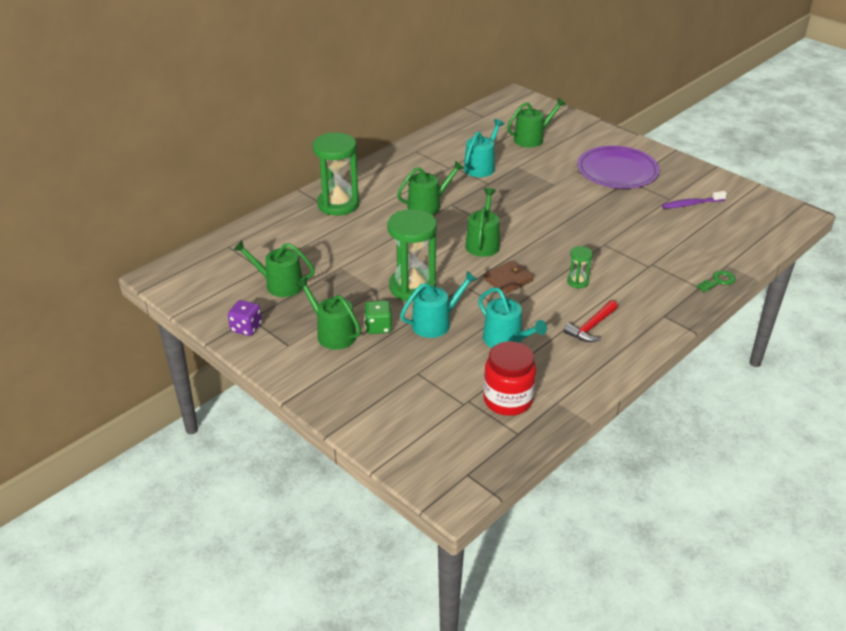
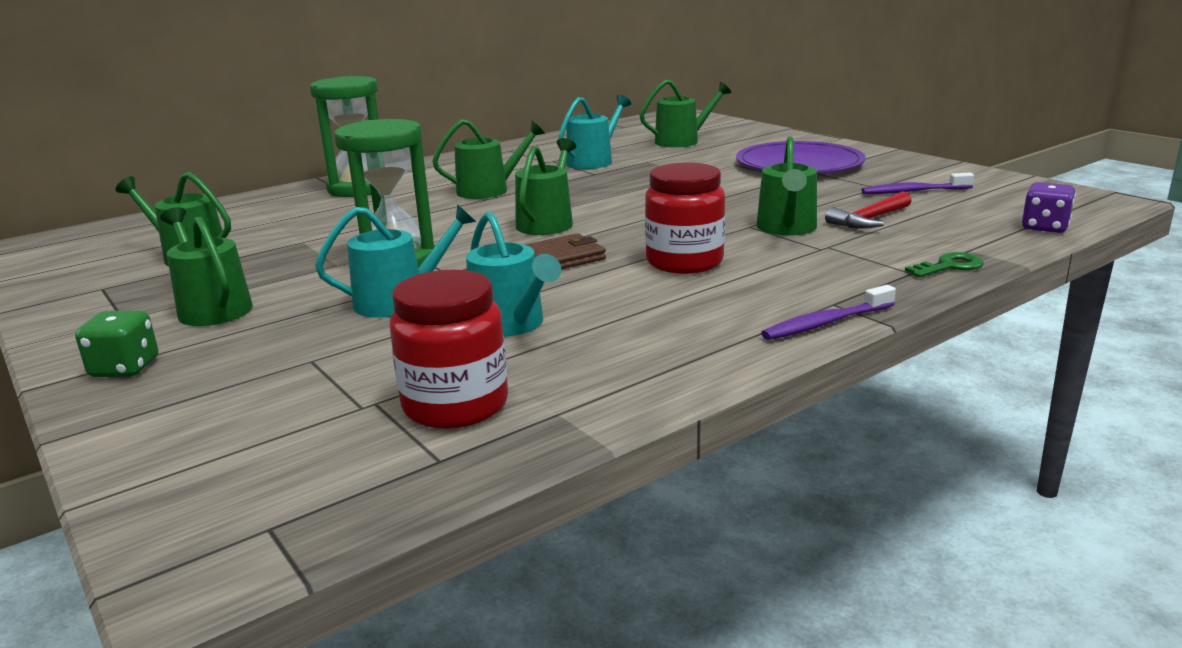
camera: 10 degrees right, 15 degrees down
purple dice [228,300,262,336] -> purple dice moved to [1022,182,1076,233]
green dice [364,300,392,334] -> green dice moved to [75,310,158,377]
red hammer [563,300,618,342] -> red hammer moved to [825,191,912,229]
green hourglass [567,246,593,288] -> red jar [645,162,725,274]
none -> green watering can [756,136,817,236]
none -> purple toothbrush [761,285,896,340]

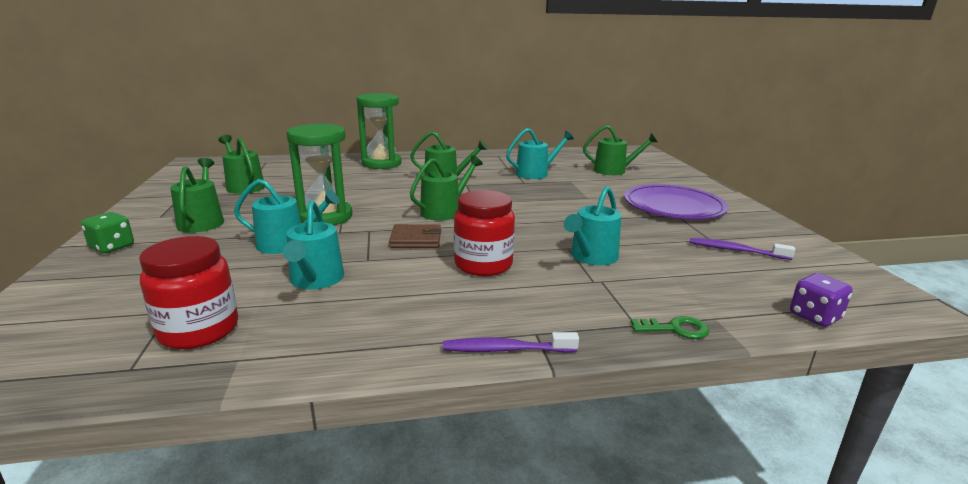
camera: 25 degrees right, 0 degrees up
green watering can [756,136,817,236] -> turquoise watering can [564,186,621,265]
red hammer [825,191,912,229] -> none

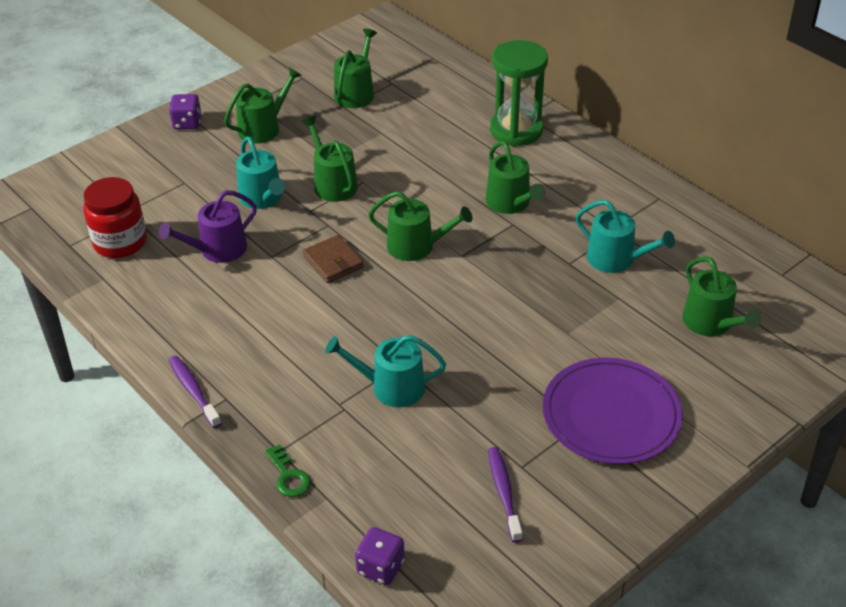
camera: 60 degrees right, 20 degrees up
green dice [81,212,134,253] -> purple dice [169,94,202,130]
turquoise watering can [283,200,344,289] -> purple watering can [159,190,257,263]
green hourglass [286,123,352,225] -> green watering can [302,116,358,202]
red jar [454,190,515,276] -> none

